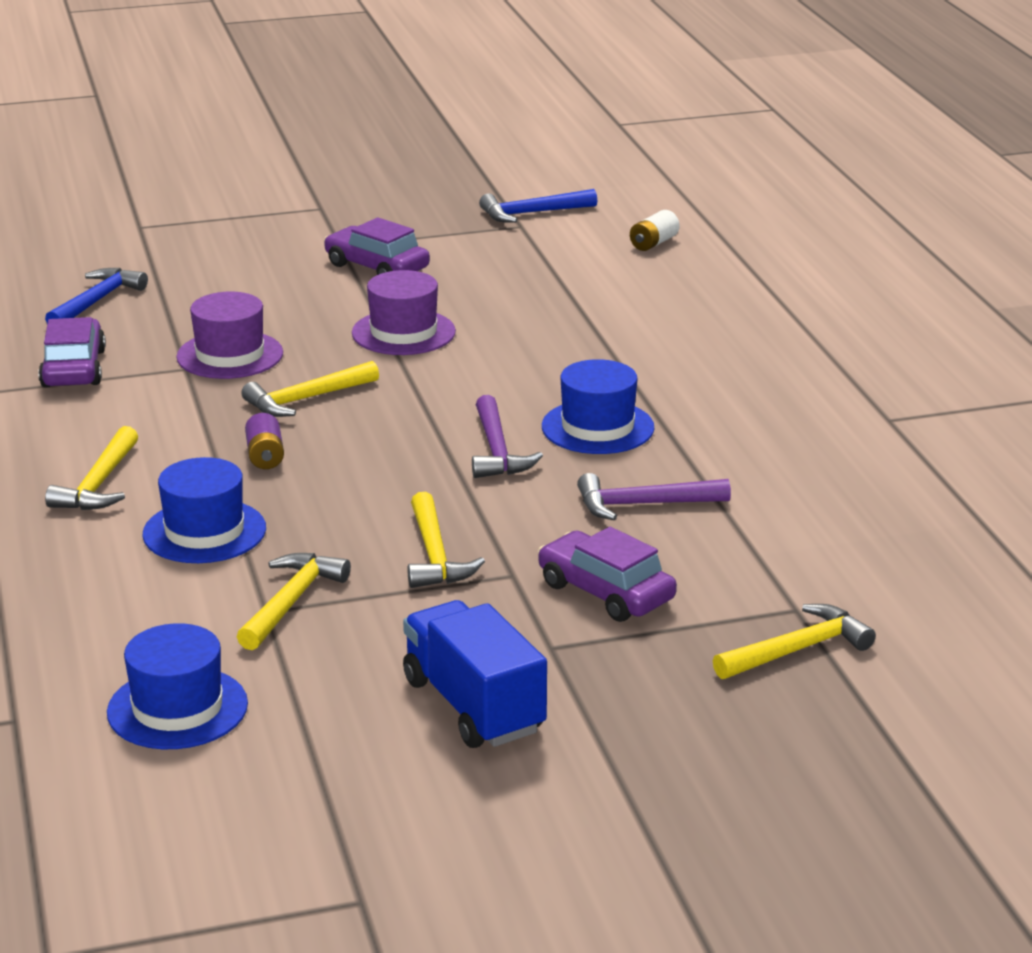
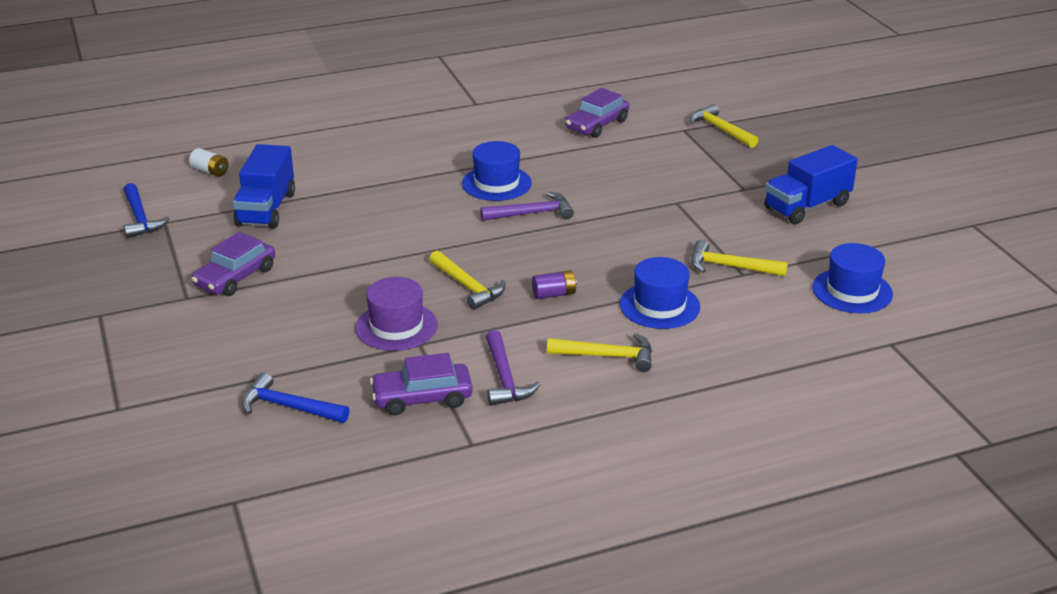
camera: 95 degrees left, 5 degrees up
purple hat [352,270,456,355] -> none
yellow hammer [407,492,485,588] -> none
purple car [538,527,677,622] -> purple car moved to [565,88,629,138]
purple hammer [577,473,731,520] -> purple hammer moved to [486,330,541,406]
none -> blue truck [233,144,295,229]

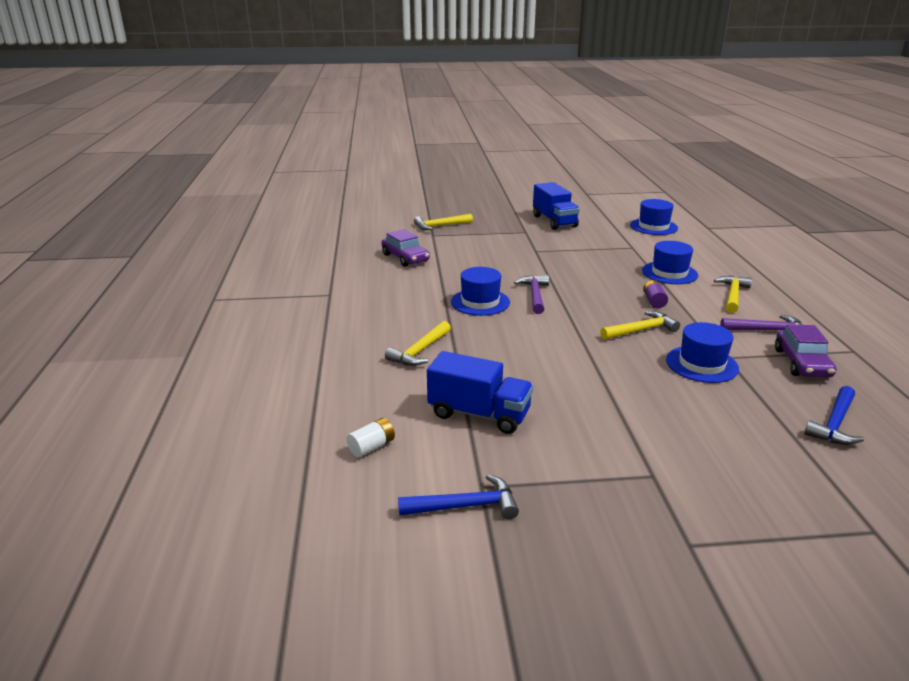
camera: 75 degrees left, 5 degrees down
purple car [192,232,275,296] -> none
purple hat [355,277,438,351] -> blue hat [666,322,739,383]
yellow hammer [691,240,788,276] -> yellow hammer moved to [385,321,451,366]

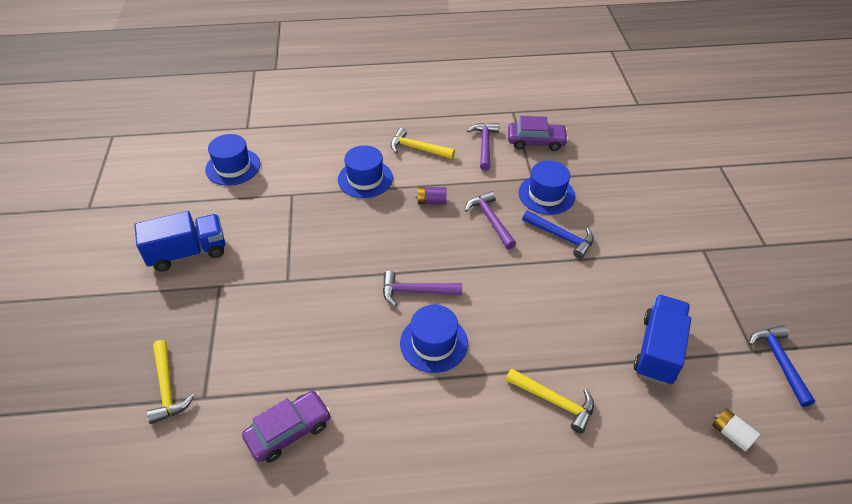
camera: 90 degrees left, 20 degrees up
yellow hammer [600,311,680,340] -> purple hammer [465,191,516,249]
blue hammer [804,386,864,445] -> blue hammer moved to [522,211,594,259]

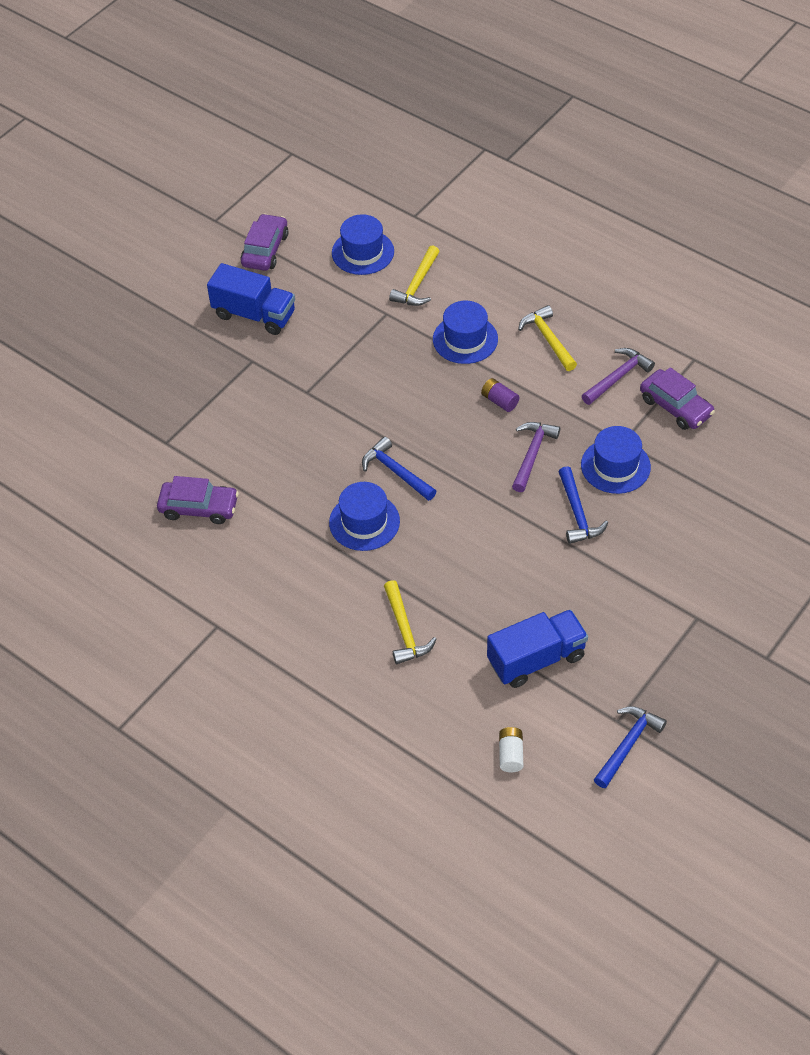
camera: 45 degrees right, 5 degrees up
yellow hammer [147,340,194,424] -> yellow hammer moved to [389,245,440,306]
purple hammer [383,271,462,306] -> blue hammer [362,437,436,501]
none -> purple car [241,214,289,271]

